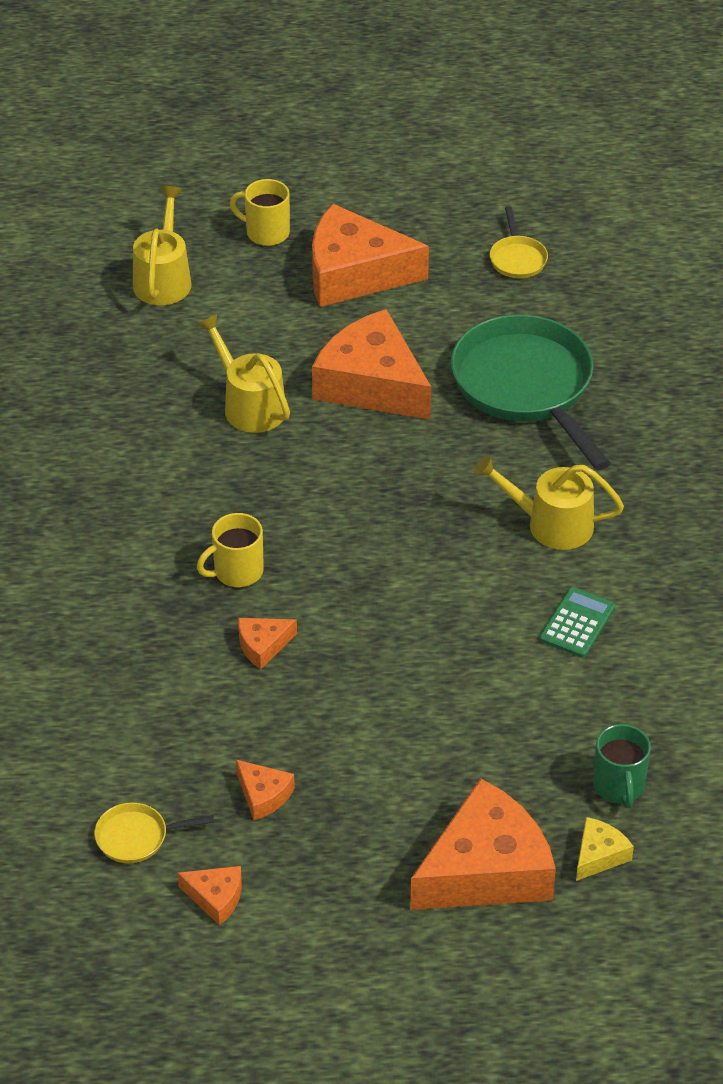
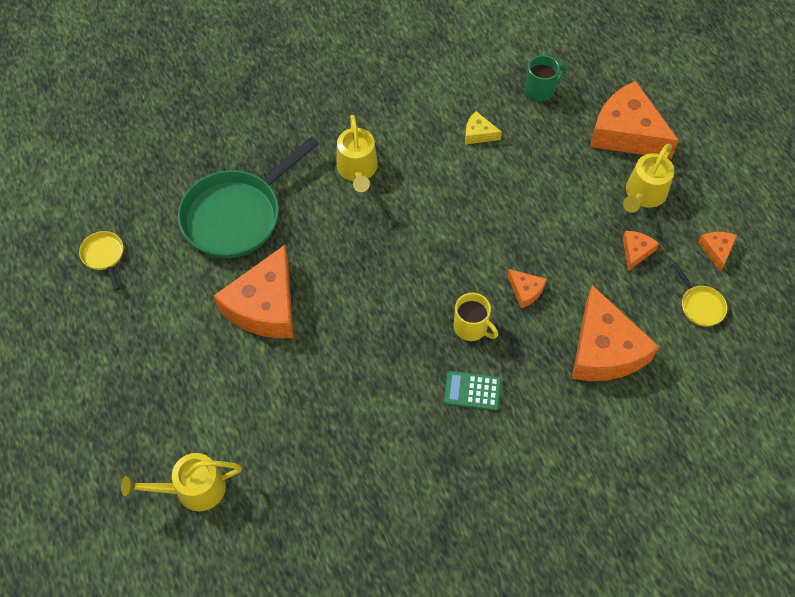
camera: 110 degrees left, 15 degrees up
yellow watering can [197,314,290,433] -> yellow watering can moved to [623,144,674,213]
yellow mug [230,179,290,246] -> none
orange cheese [312,204,429,307] -> orange cheese moved to [572,285,659,381]
yellow pan [490,207,548,278] -> yellow pan turned 90 degrees counterclockwise [79,231,123,290]
green calculator [539,587,615,658] -> green calculator moved to [444,371,501,411]
yellow cheese [576,817,634,881] -> yellow cheese moved to [465,111,502,144]

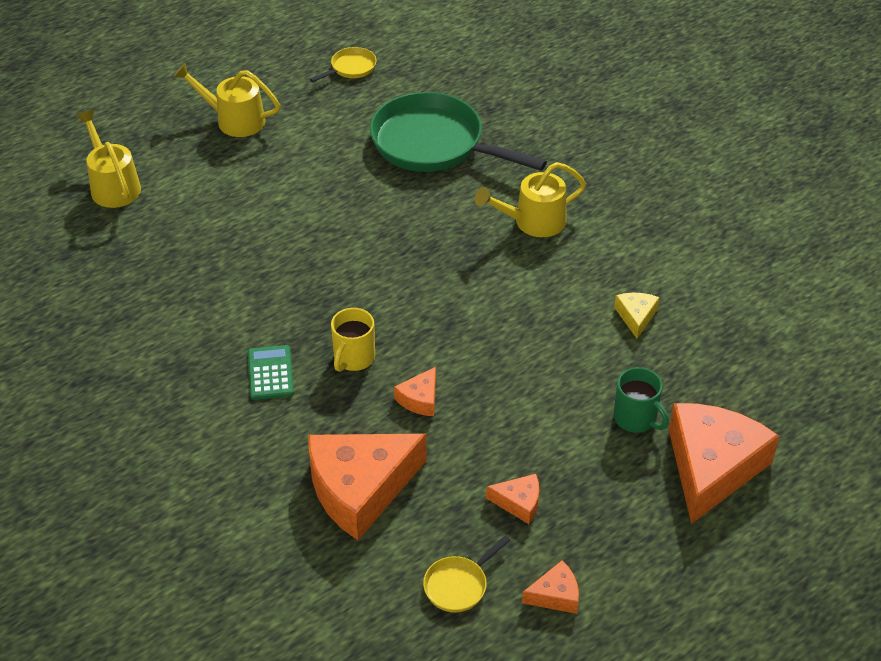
camera: 75 degrees right, 15 degrees down
orange cheese [214,245,293,338] -> none
green mug [525,55,567,102] -> green mug moved to [614,367,669,433]
yellow watering can [623,144,674,213] -> yellow watering can moved to [173,63,280,137]

